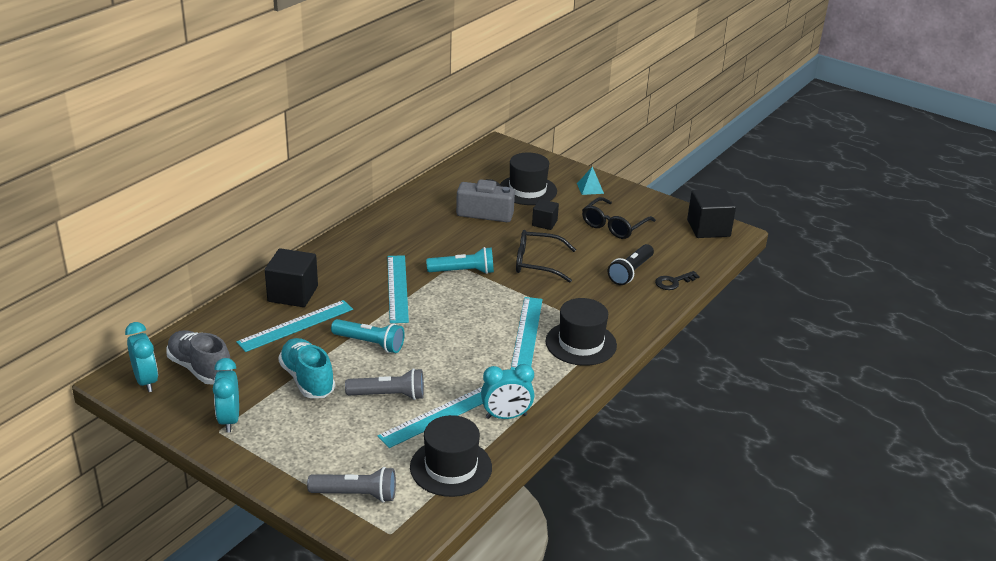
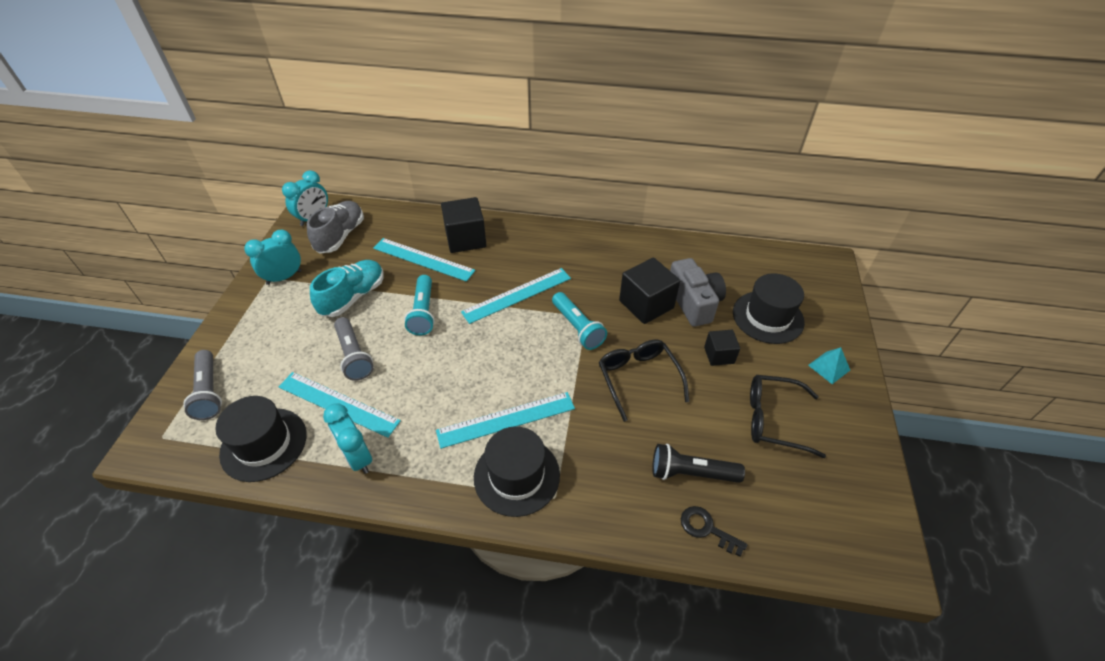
camera: 65 degrees right, 15 degrees up
black cube [687,189,736,238] -> black cube moved to [619,257,680,324]

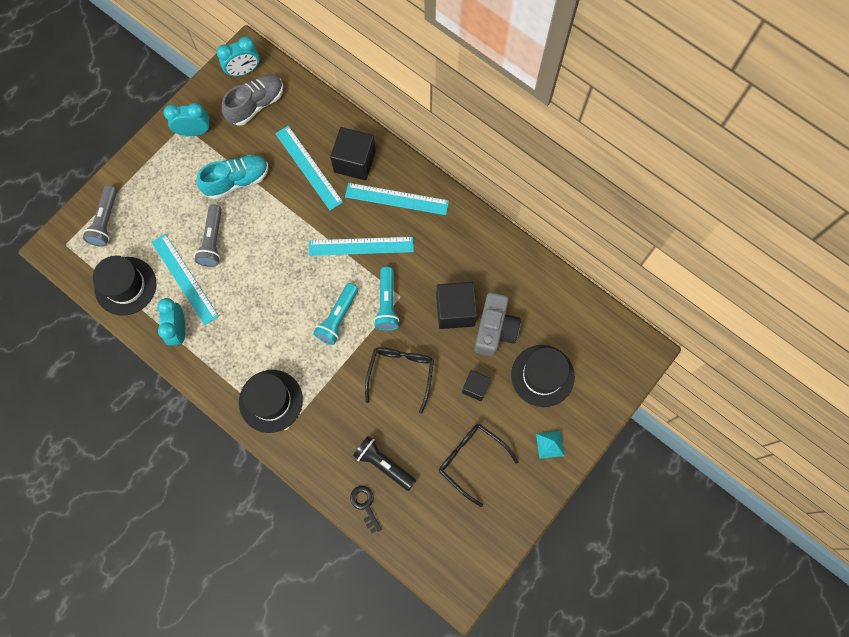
camera: 30 degrees right, 25 degrees up
turquoise flashlight [404,275,435,336] -> turquoise flashlight moved to [313,283,358,345]
turquoise ruler [436,392,575,449] -> turquoise ruler moved to [345,183,449,215]

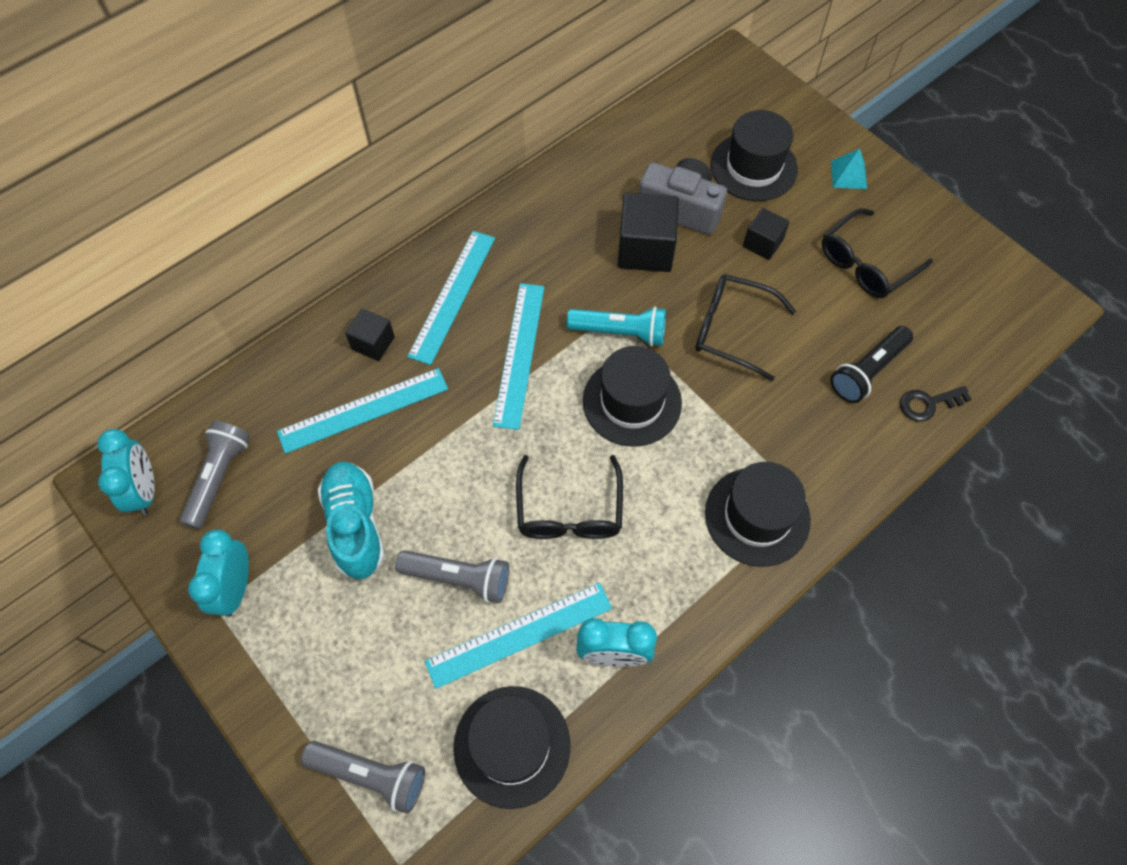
camera: 80 degrees left, 10 degrees down
grey shoe [221,74,283,126] -> grey flashlight [180,421,250,529]
turquoise flashlight [313,283,358,345] -> black hat [583,346,682,447]
black cube [330,127,376,180] -> black cube [345,309,395,361], size x0.58
none -> black glasses [516,455,623,539]

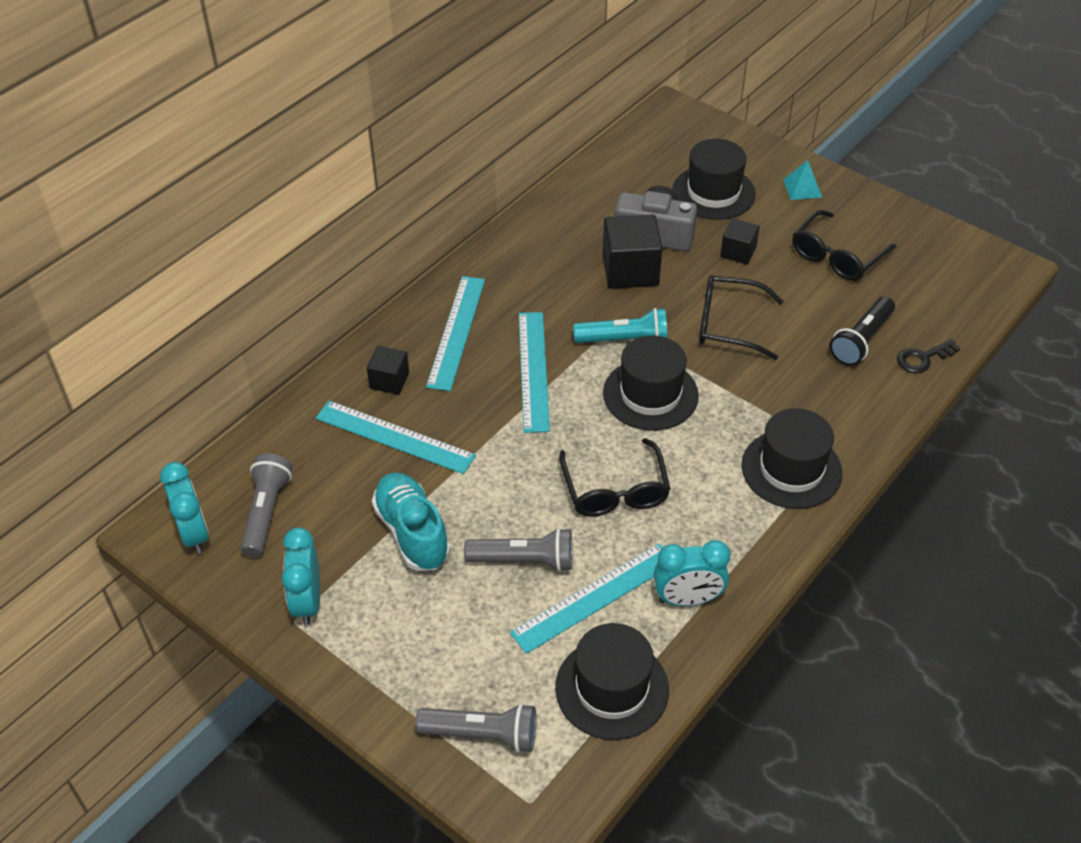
camera: 10 degrees left, 15 degrees down
turquoise ruler [277,368,448,454] -> turquoise ruler turned 60 degrees clockwise [316,401,476,474]

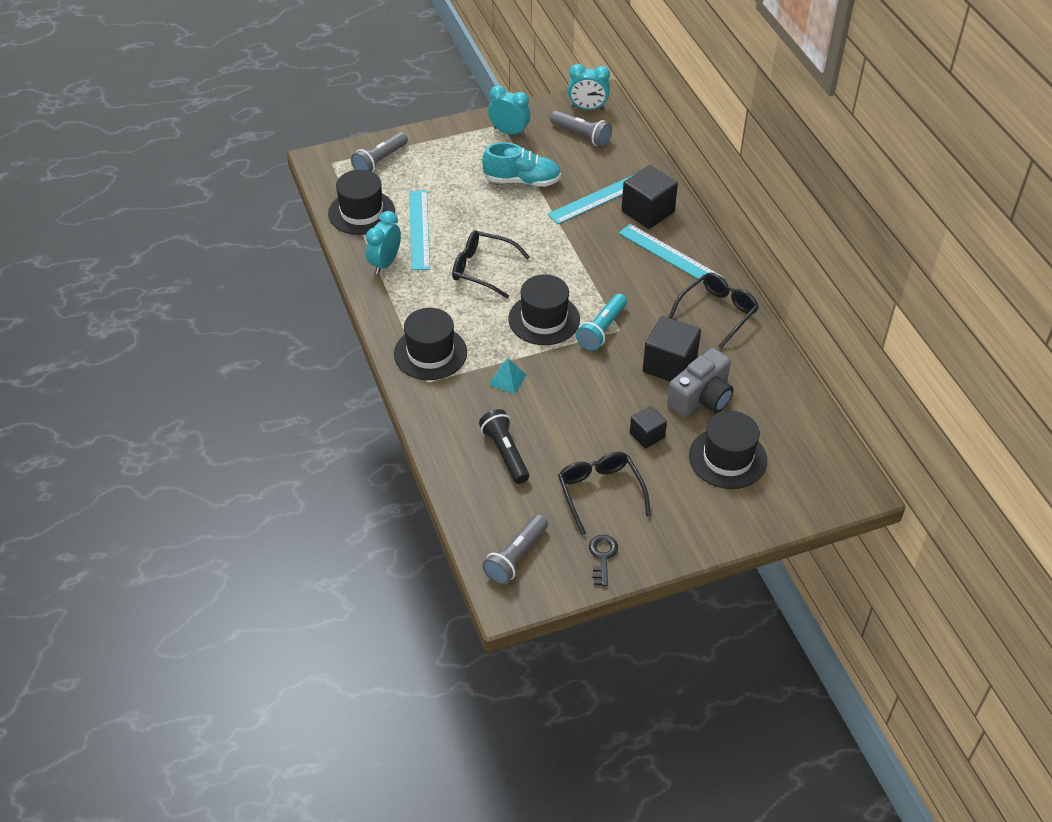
camera: 120 degrees right, 0 degrees up
black cube [367,346,409,395] -> black cube [621,165,678,229], size x1.73
grey flashlight [464,528,573,572] -> grey flashlight moved to [482,514,548,585]
turquoise ruler [519,312,550,433] -> none
black glasses [699,275,784,360] -> black glasses moved to [668,273,759,349]
turquoise pyramid [783,160,822,200] -> turquoise pyramid moved to [489,358,527,394]
black key [897,339,960,373] -> black key moved to [589,535,618,586]

